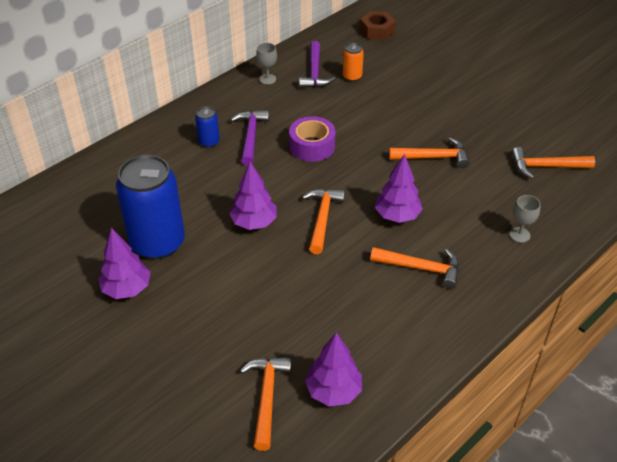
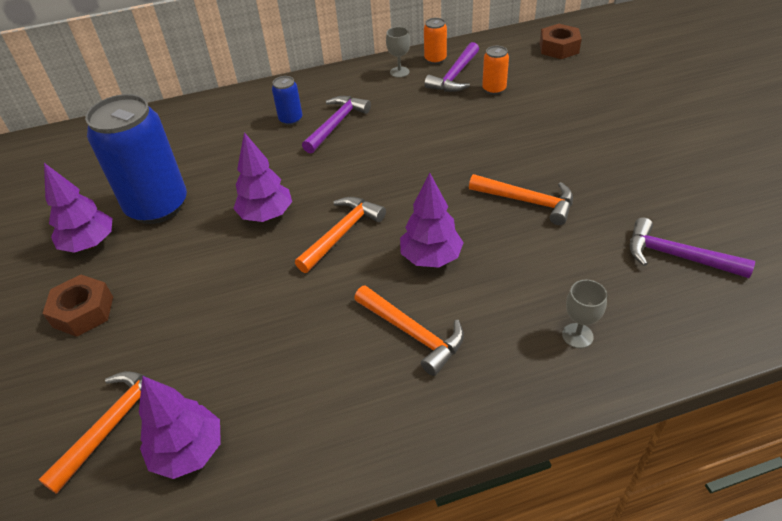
camera: 30 degrees right, 0 degrees up
purple tape [289,116,336,162] -> none
orange hammer [512,147,595,179] -> purple hammer [630,217,755,278]
none -> brown nut [42,275,113,337]
none -> orange can [424,18,447,64]

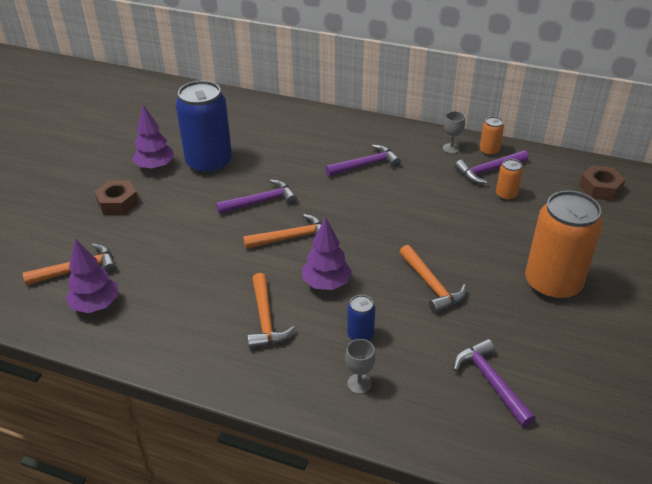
camera: 35 degrees right, 5 degrees down
purple tree [233,132,292,222] -> purple hammer [216,179,297,214]
blue can [272,76,302,125] -> blue can moved to [347,295,375,341]
none -> orange can [525,191,603,301]

